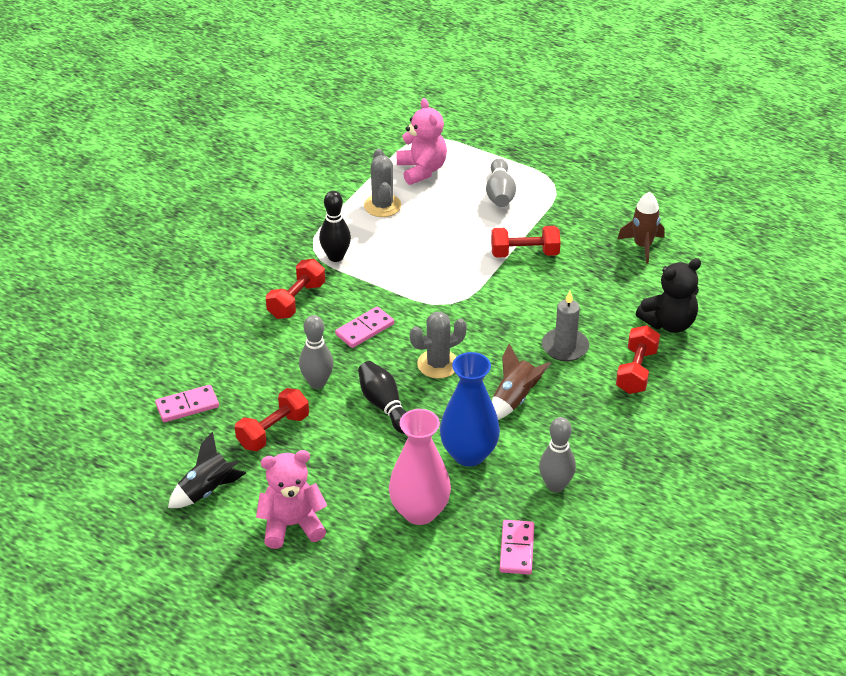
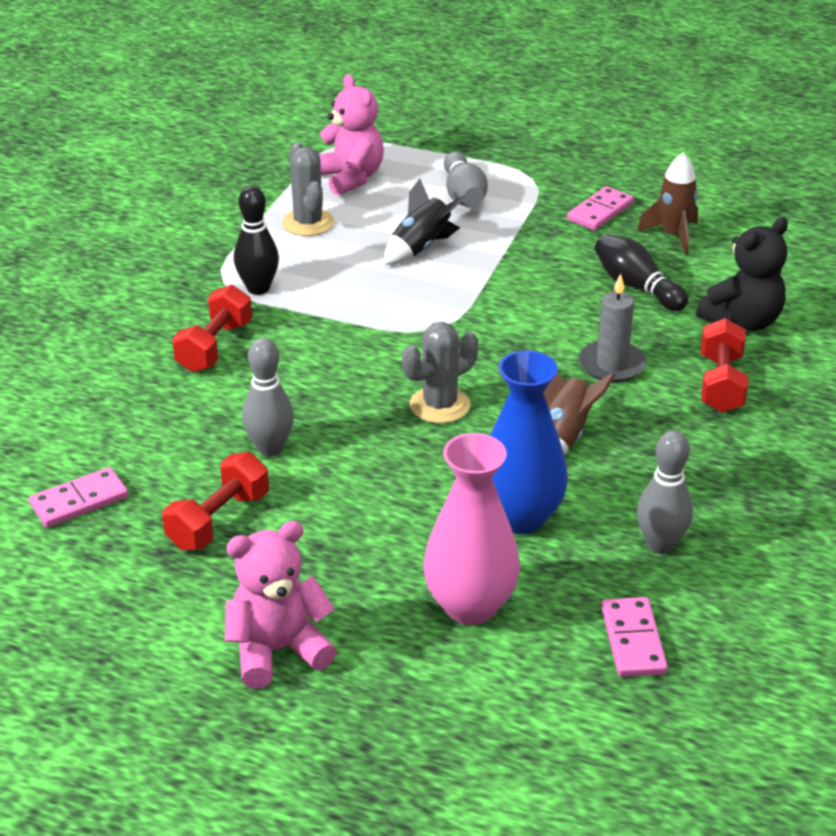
camera: 10 degrees left, 5 degrees down
black rocket [168,432,246,508] -> black rocket moved to [384,179,465,265]
pink domino [335,307,394,348] -> pink domino moved to [567,186,634,230]
black bowling pin [358,361,406,434] -> black bowling pin moved to [595,234,688,311]
red dumbbell [491,226,561,258] -> none

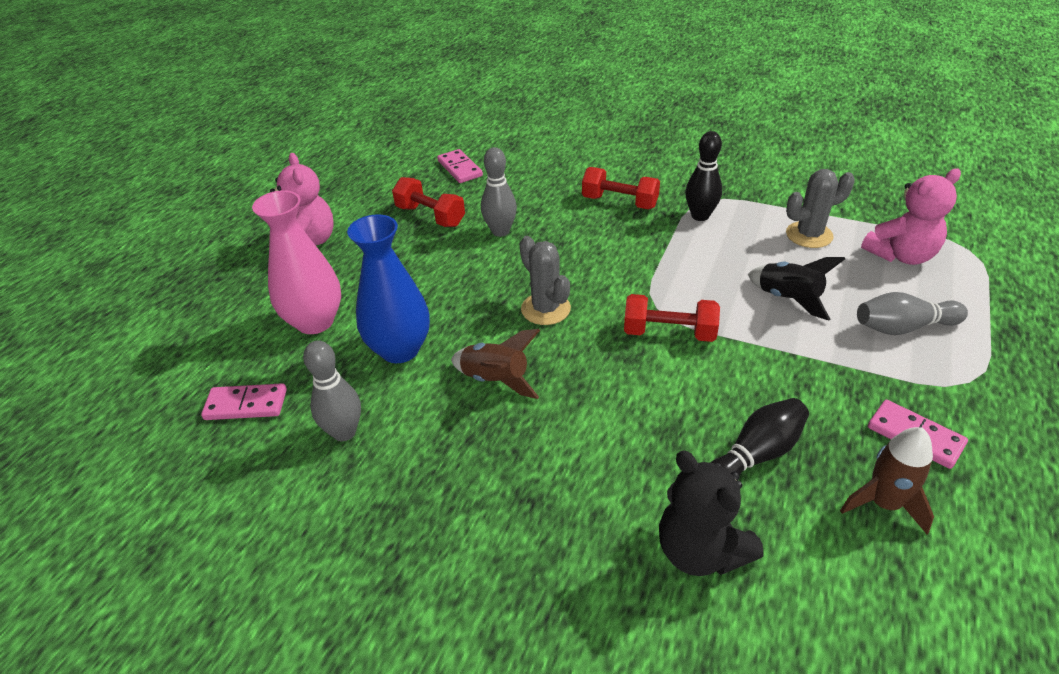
camera: 95 degrees right, 5 degrees up
grey candle [579,273,647,383] -> none
red dumbbell [701,318,748,413] -> red dumbbell moved to [624,294,720,342]

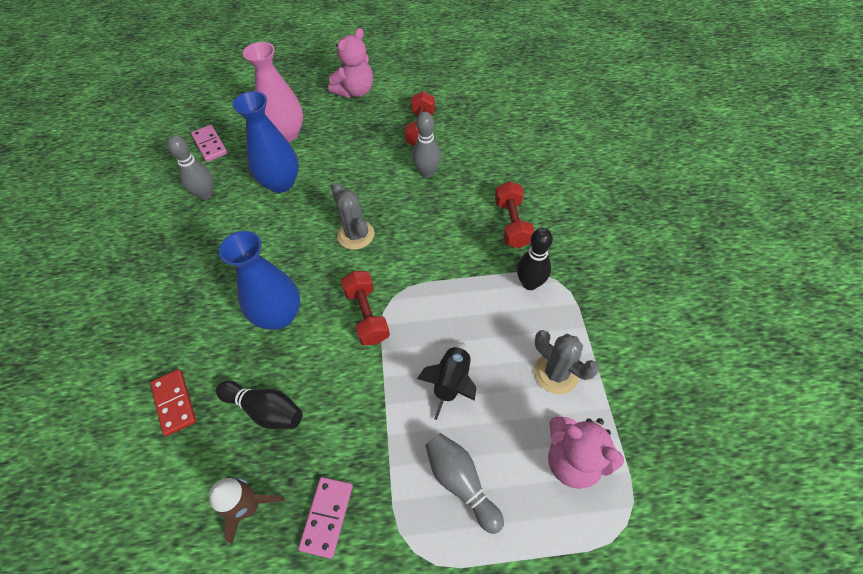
camera: 60 degrees right, 15 degrees up
pink domino [437,149,483,183] -> none
brown rocket [451,329,540,399] -> none
grey cactus [519,236,571,325] -> grey cactus turned 60 degrees counterclockwise [331,183,375,250]
black teddy bear [659,450,763,576] -> red domino [150,369,196,436]
none -> blue vase [219,231,300,330]

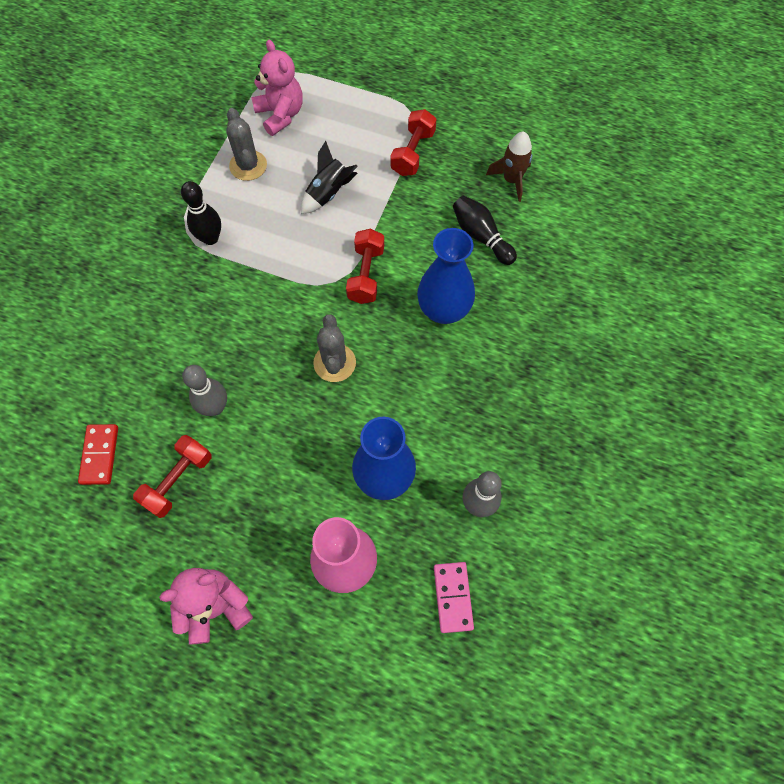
camera: 155 degrees left, 10 degrees up
red domino [150,369,196,436] -> red domino moved to [78,424,118,485]
pink domino [298,477,353,559] -> none
grey bowling pin [425,433,504,534] -> none
red dumbbell [495,181,534,248] -> red dumbbell moved to [390,109,436,176]

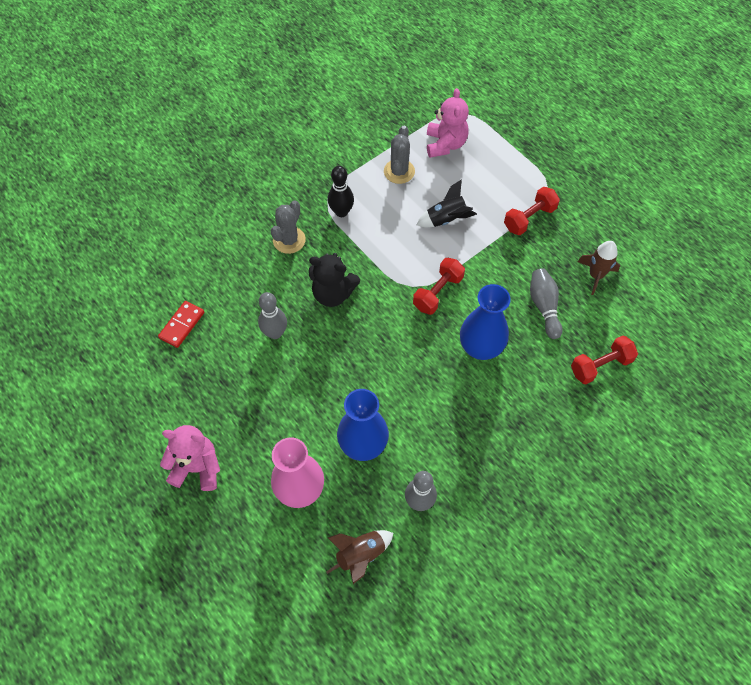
camera: 30 degrees right, 5 degrees down
red dumbbell [133,435,211,518] -> red dumbbell moved to [571,336,638,385]
grey cactus [313,314,356,382] -> grey cactus moved to [271,200,306,254]
pink domino [434,562,474,633] -> brown rocket [326,530,393,584]
black bowling pin [453,196,517,265] -> grey bowling pin [530,268,563,339]
none -> black teddy bear [309,253,360,307]

